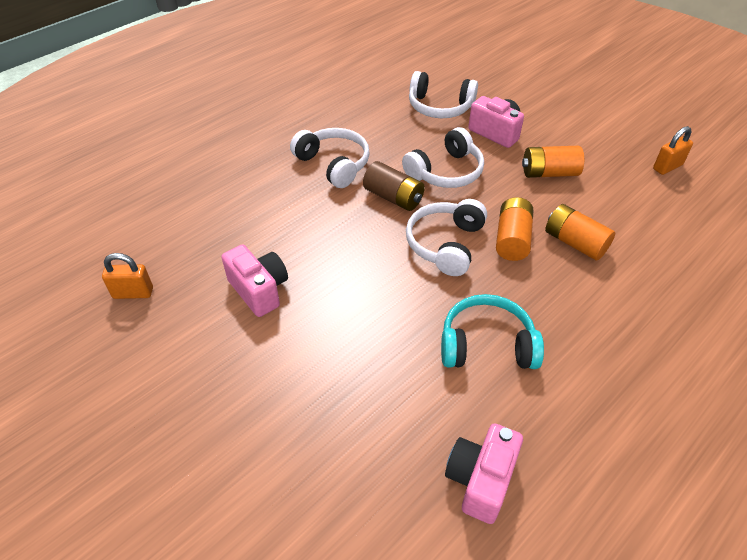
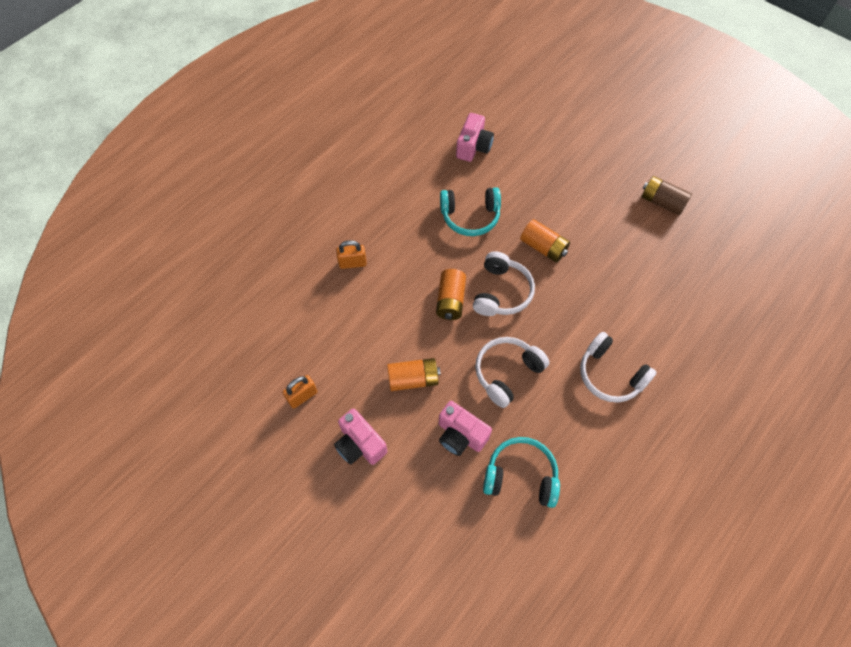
camera: 175 degrees right, 15 degrees up
orange padlock [102,253,153,299] -> orange padlock moved to [336,240,367,269]
pink camera [221,244,288,317] -> pink camera moved to [334,408,387,465]
brown battery [363,161,425,211] -> brown battery moved to [641,176,692,215]
white headphones [409,71,478,118] -> turquoise headphones [483,437,560,508]
orange battery [545,204,615,261] -> orange battery moved to [520,219,570,263]

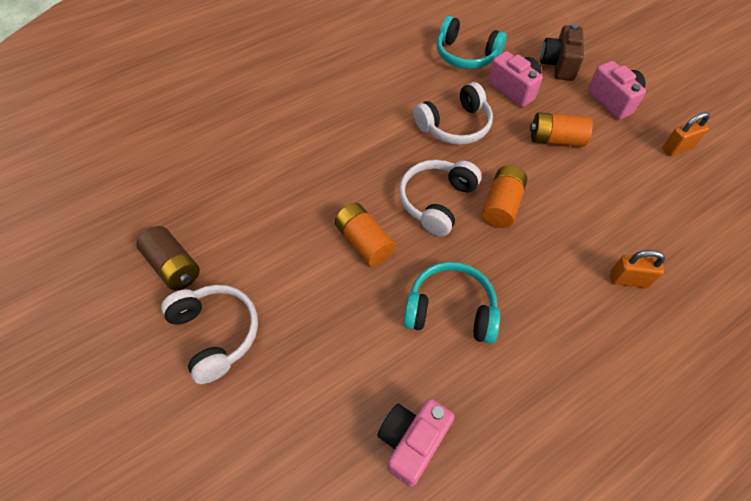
camera: 165 degrees left, 5 degrees down
white headphones [580,332,657,403] -> white headphones moved to [161,285,258,384]
none -> brown camera [540,24,584,81]

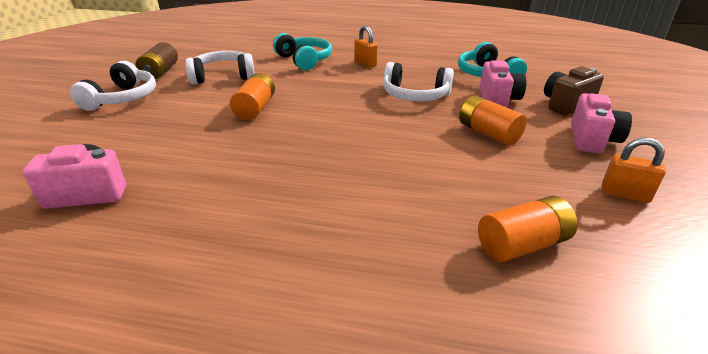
camera: 45 degrees right, 25 degrees down
white headphones [399,160,482,236] -> white headphones moved to [186,51,255,84]
turquoise headphones [403,262,500,344] -> turquoise headphones moved to [273,33,332,70]
orange battery [482,165,527,228] -> orange battery moved to [478,196,578,262]
orange padlock [610,250,665,288] -> orange padlock moved to [354,26,378,68]

